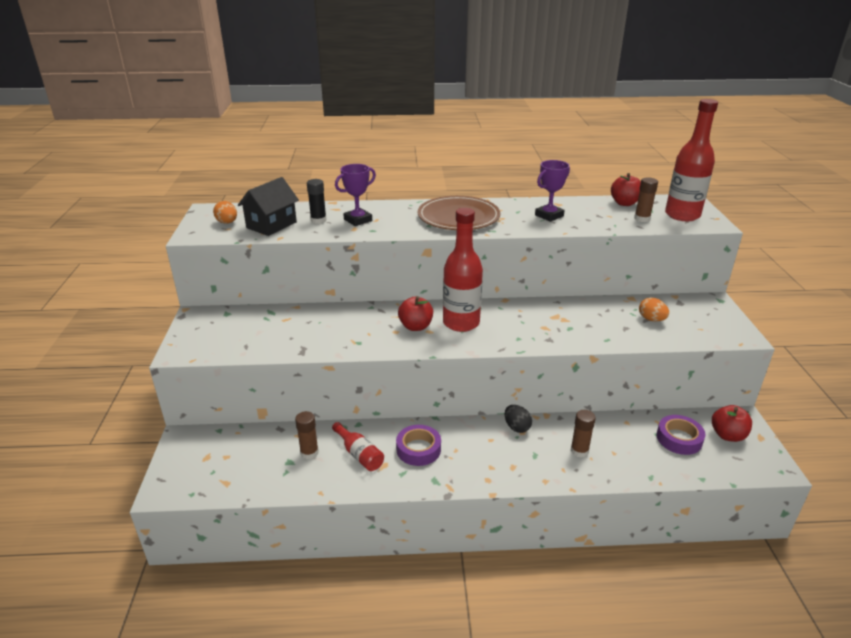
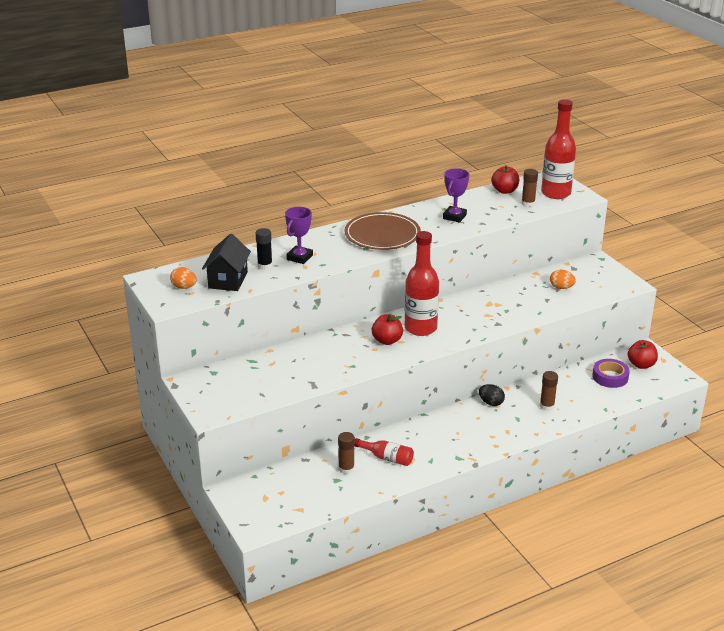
camera: 25 degrees left, 0 degrees up
purple tape [396,425,441,466] -> none

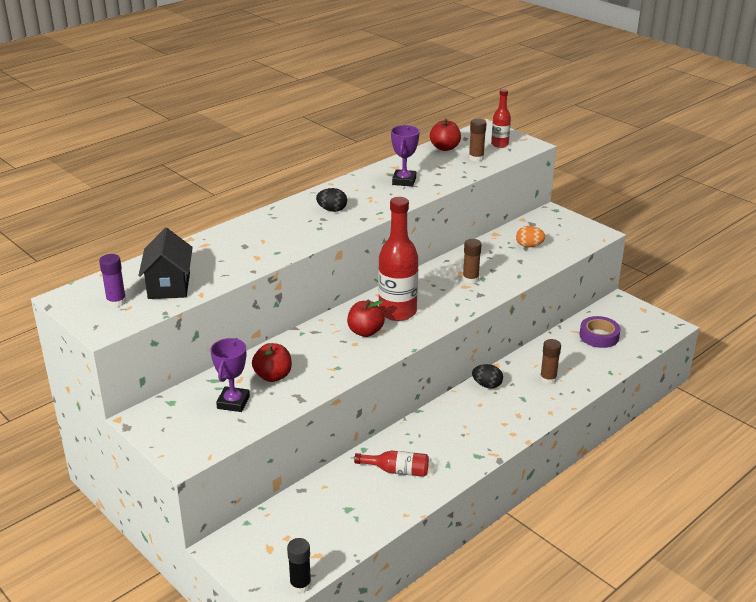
camera: 15 degrees left, 0 degrees up
orange egg [170,267,197,289] -> purple glue stick [99,254,126,308]
black glue stick [255,228,273,270] -> black glue stick moved to [287,538,311,594]
purple trophy [285,207,313,264] -> purple trophy moved to [210,338,250,412]
brown glue stick [338,432,355,474] -> brown glue stick moved to [463,239,482,284]
brown plate [344,212,421,250] -> black egg [316,188,347,212]
red bottle [541,99,576,199] -> red bottle [491,89,511,148], size x0.53
red apple [628,340,658,369] -> red apple moved to [252,343,292,382]

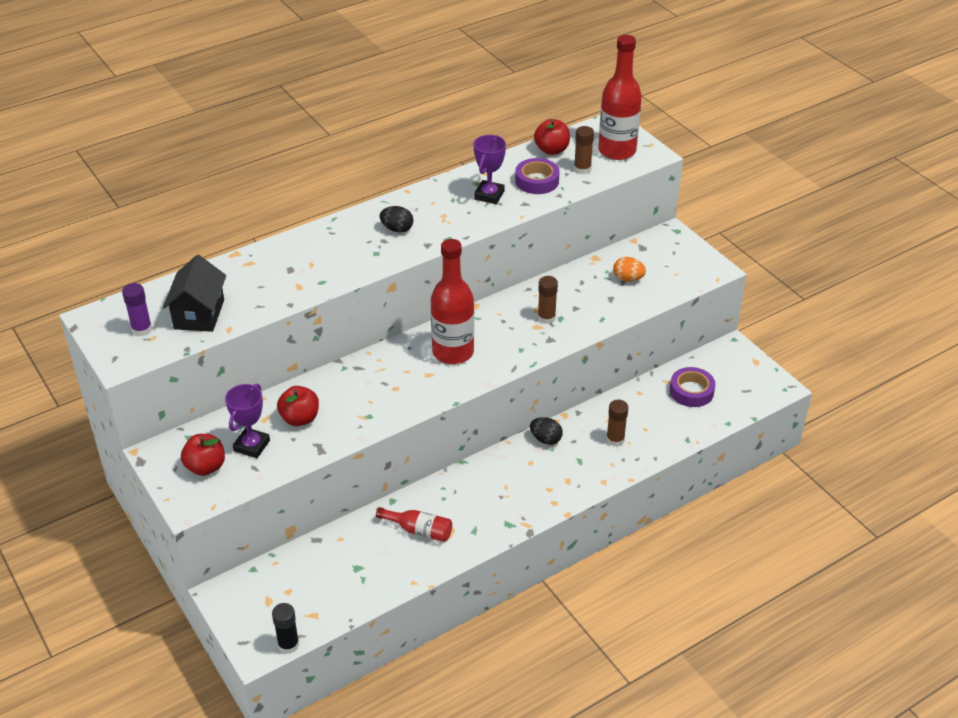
camera: 10 degrees right, 10 degrees up
red apple [347,300,385,337] -> red apple moved to [181,434,225,476]
red bottle [491,89,511,148] -> red bottle [598,35,642,160], size x1.88
none -> purple tape [515,158,560,194]

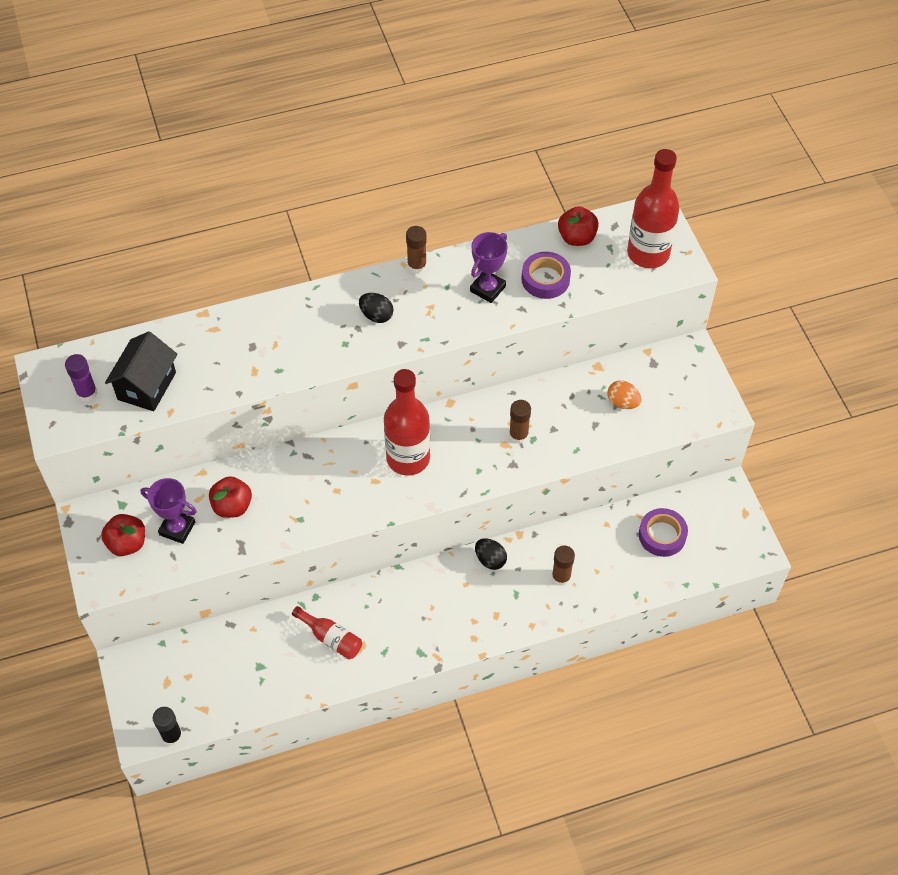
camera: 15 degrees right, 15 degrees up
purple trophy [225,383,270,458] -> purple trophy turned 75 degrees clockwise [141,478,197,544]
brown glue stick [574,126,594,174] -> brown glue stick moved to [406,226,427,273]

